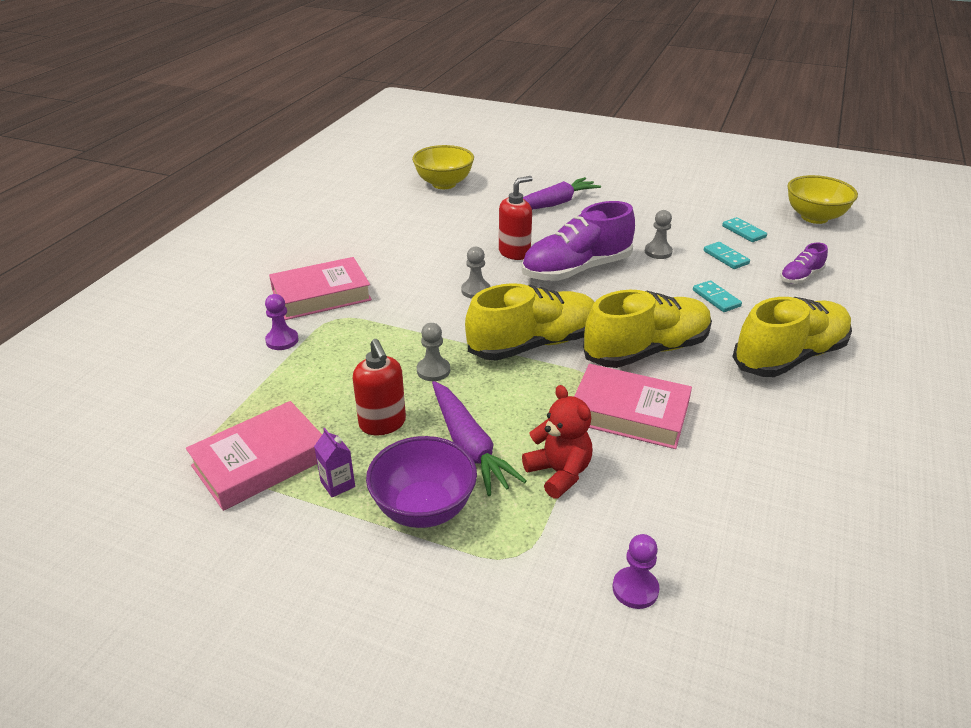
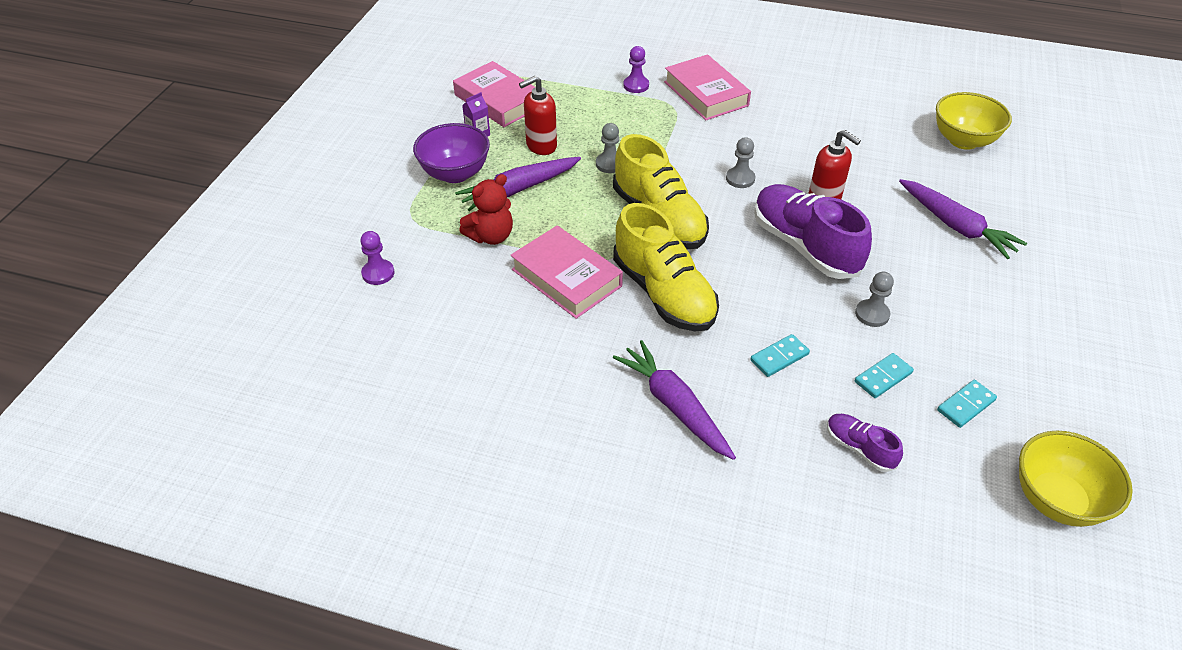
camera: 85 degrees right, 10 degrees up
pink book [574,364,692,449] -> pink book turned 60 degrees counterclockwise [510,226,623,319]
yellow shoe [732,297,852,377] -> purple carrot [613,340,736,460]

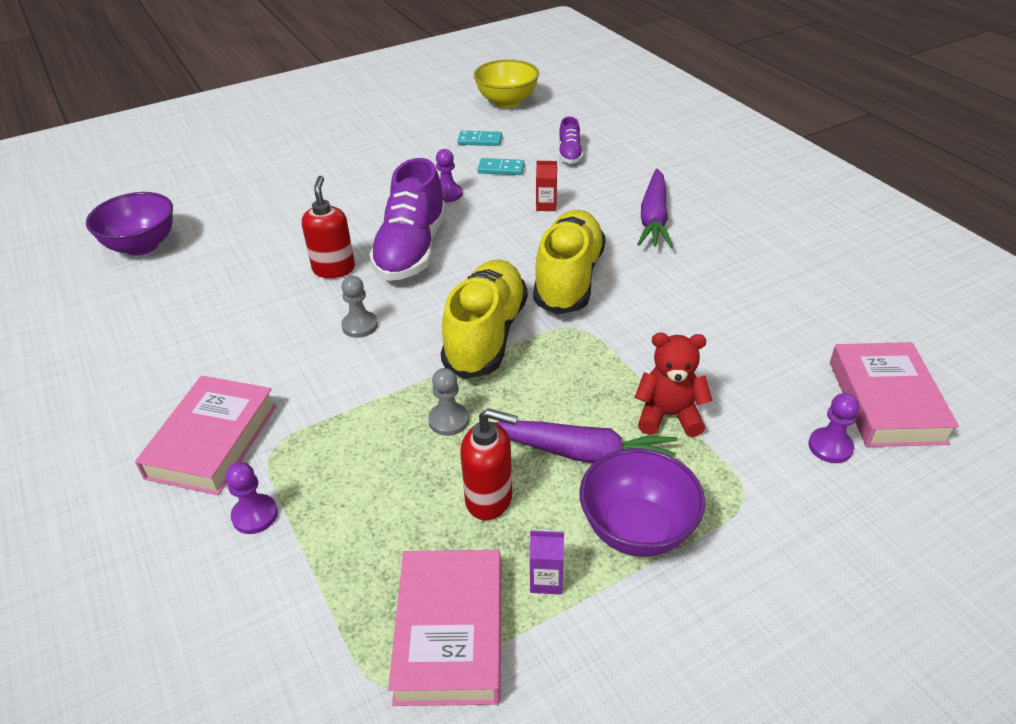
camera: 135 degrees left, 5 degrees down
pink book [510,226,623,319] -> pink book moved to [830,342,959,447]
turquoise domino [750,334,810,377] -> red carton [536,161,557,211]
grey pawn [855,272,894,327] -> purple pawn [436,149,462,202]
purple carrot [899,179,1027,259] -> none
yellow bowl [936,92,1012,150] -> purple bowl [86,192,173,256]

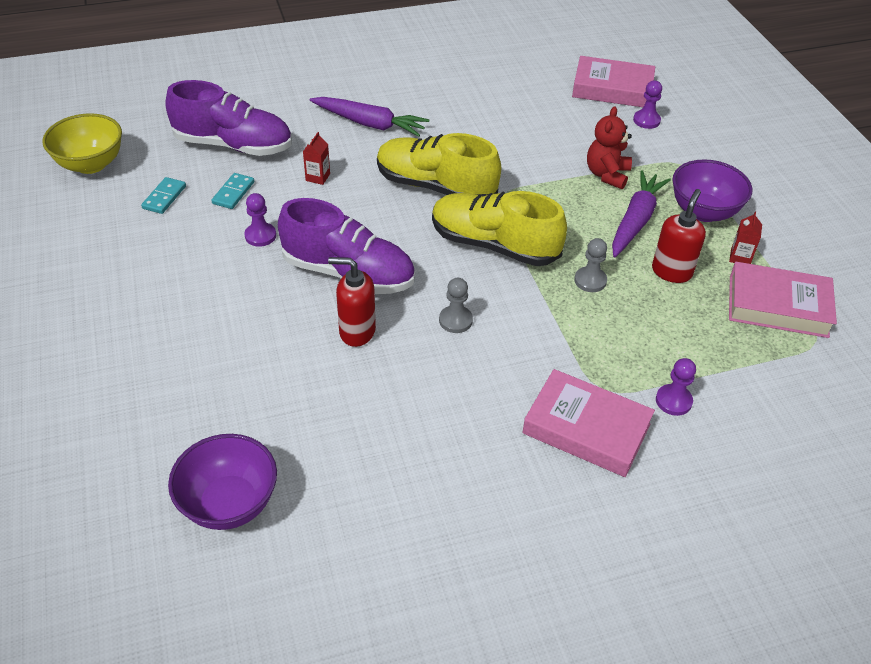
camera: 80 degrees left, 5 degrees up
purple carton [530,528,564,595] -> red carton [729,212,762,264]
purple shoe [559,116,583,164] -> purple shoe [165,80,292,156], size x2.10

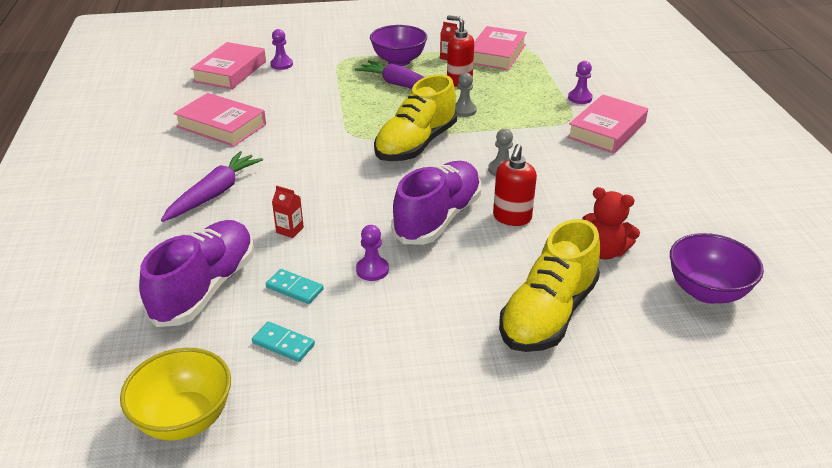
camera: 80 degrees left, 10 degrees down
yellow shoe [377,133,501,196] -> yellow shoe moved to [499,219,600,352]
red teddy bear [587,106,632,189] -> red teddy bear moved to [582,187,640,260]
none -> pink book [174,93,266,147]

